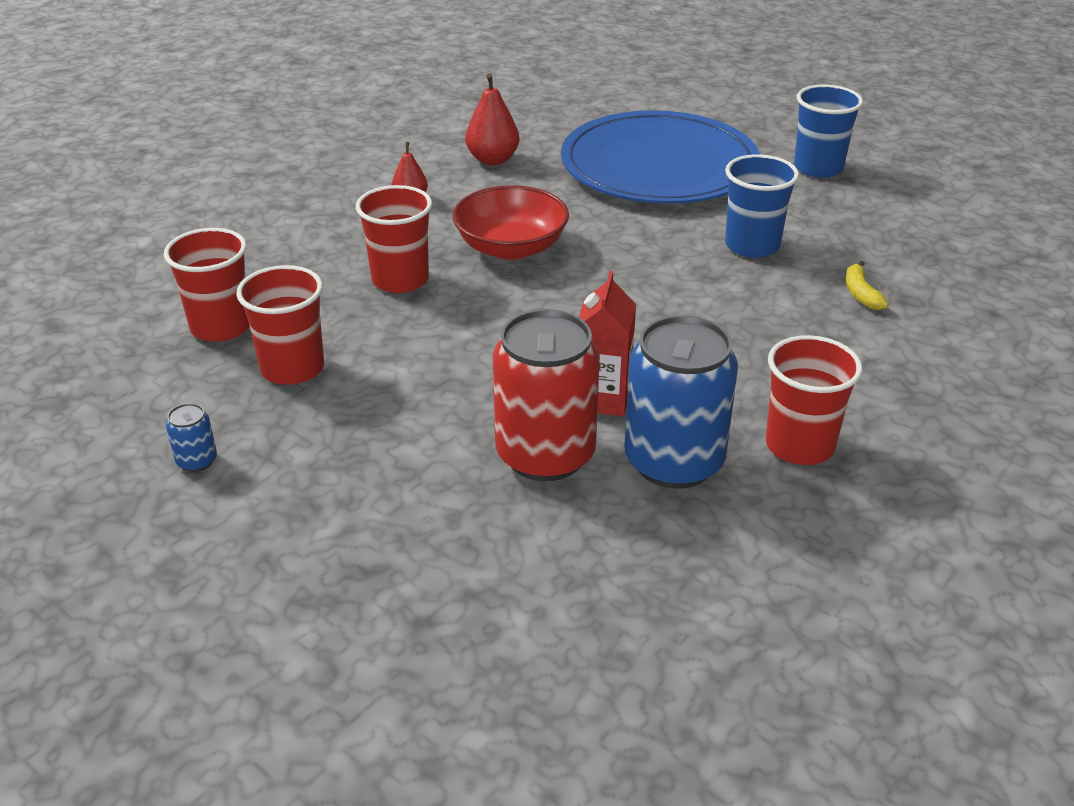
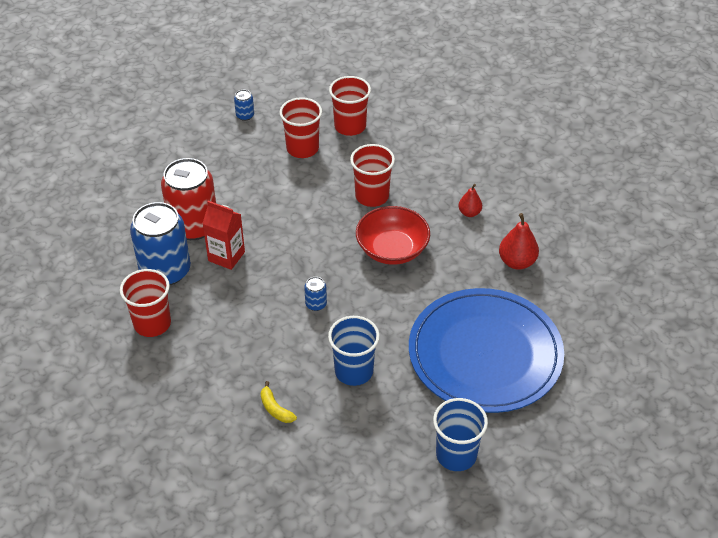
camera: 105 degrees right, 10 degrees up
yellow banana [845,261,889,310] -> yellow banana turned 135 degrees counterclockwise [261,381,297,423]
none -> blue can [304,277,327,311]

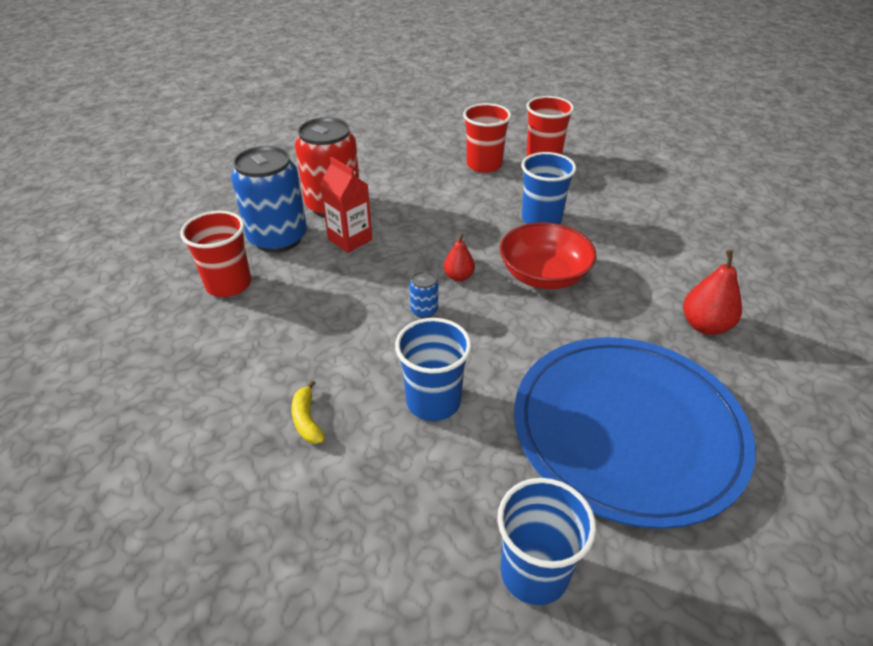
camera: 20 degrees right, 5 degrees down
blue can [234,90,254,121] -> none
red cup [350,144,395,207] -> blue cup [521,152,576,224]
red pear [458,184,482,217] -> red pear moved to [444,234,475,281]

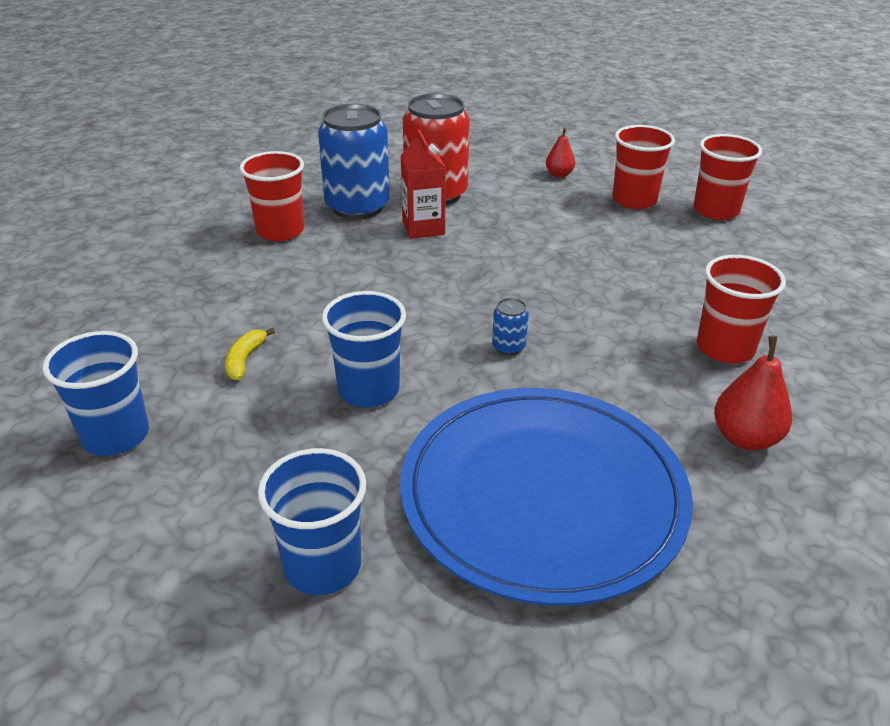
camera: 30 degrees right, 5 degrees down
blue can [409,271,438,318] -> blue can moved to [492,298,529,355]
red pear [444,234,475,281] -> red pear moved to [546,127,575,178]
red bowl [500,222,597,289] -> none
blue cup [521,152,576,224] -> blue cup moved to [43,331,149,456]
none -> red cup [697,255,786,363]

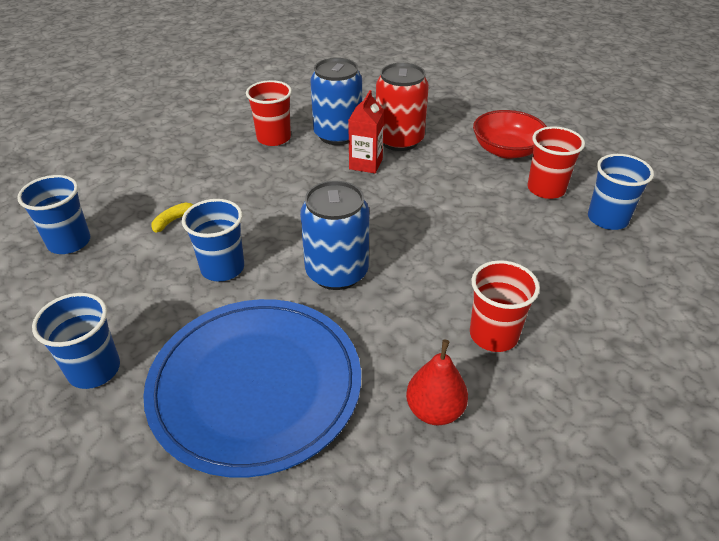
camera: 30 degrees right, 5 degrees up
blue can [492,298,529,355] -> blue can [300,181,369,290], size x2.44
red pear [546,127,575,178] -> red bowl [473,110,547,159]
red cup [694,134,762,220] -> blue cup [588,154,654,230]

